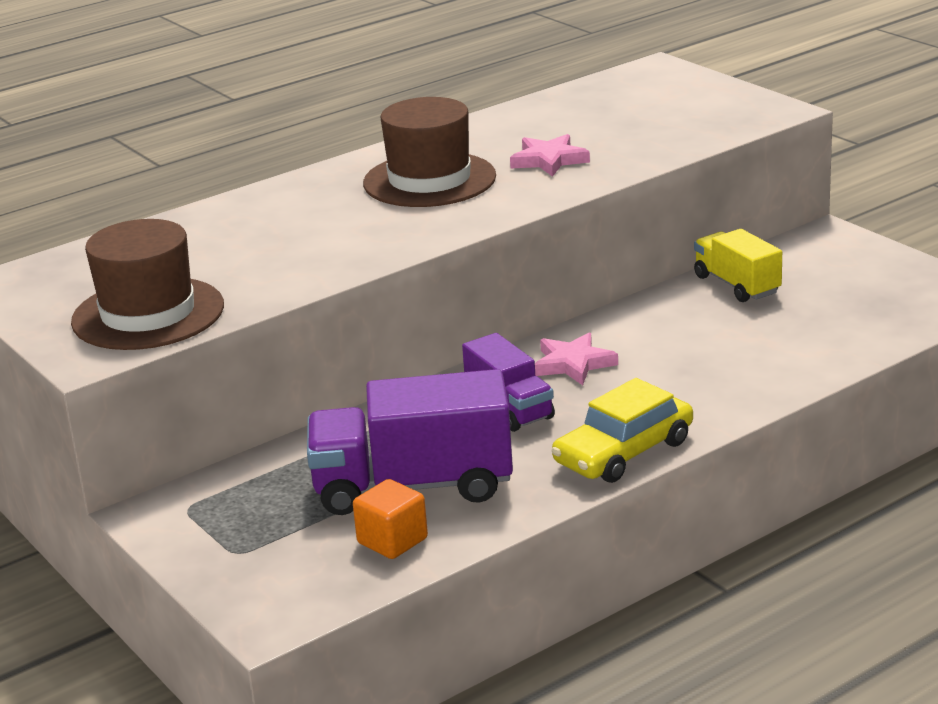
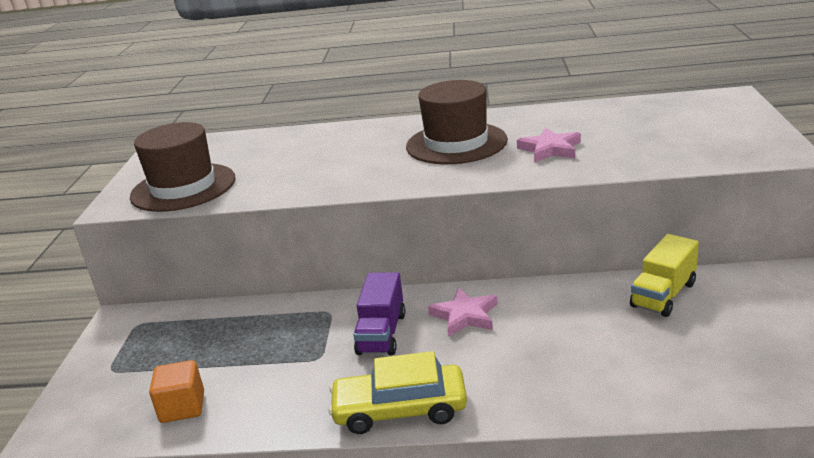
camera: 40 degrees right, 0 degrees up
purple truck [307,369,513,515] -> none
yellow truck [694,229,782,302] -> yellow truck turned 150 degrees counterclockwise [630,234,699,317]

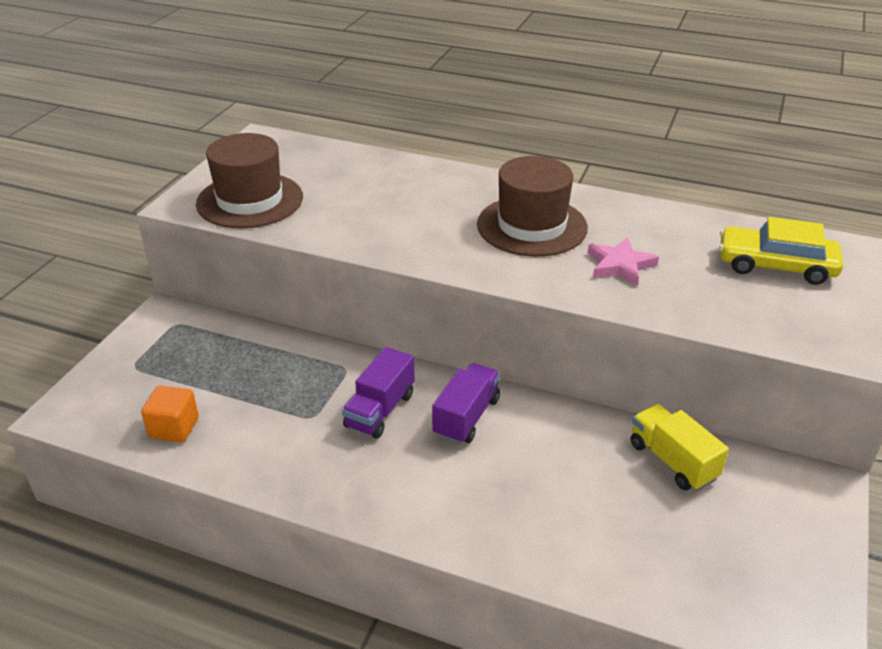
camera: 15 degrees right, 10 degrees up
yellow car [328,351,467,434] -> yellow car moved to [719,217,843,285]
pink star [428,287,498,337] -> purple truck [432,363,500,444]
yellow truck [630,234,699,317] -> yellow truck turned 90 degrees clockwise [630,404,729,491]

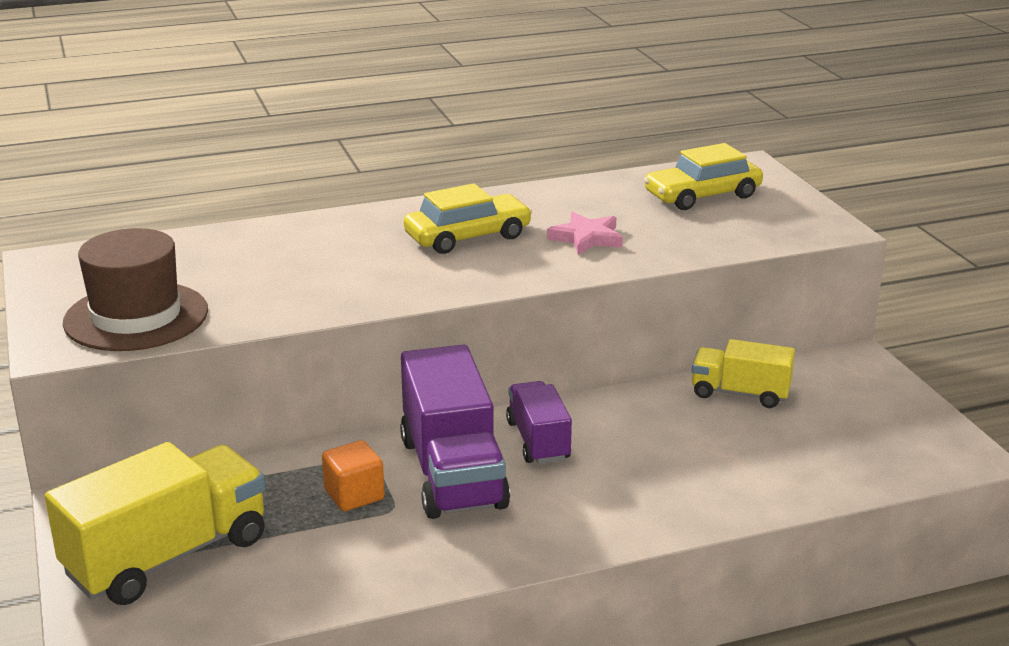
camera: 40 degrees left, 10 degrees down
orange cube [141,386,199,442] -> orange cube moved to [322,440,385,511]
purple truck [342,347,415,439] -> purple truck [400,344,510,519], size x1.72
brown hat [477,156,588,257] -> yellow car [404,183,532,254]
none -> yellow truck [45,442,266,605]

